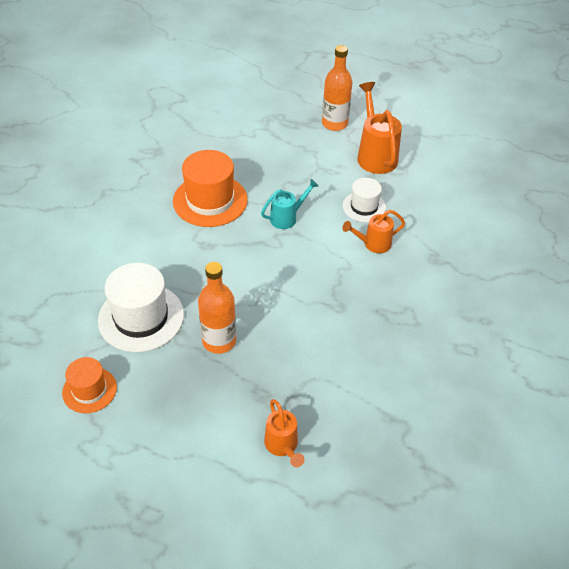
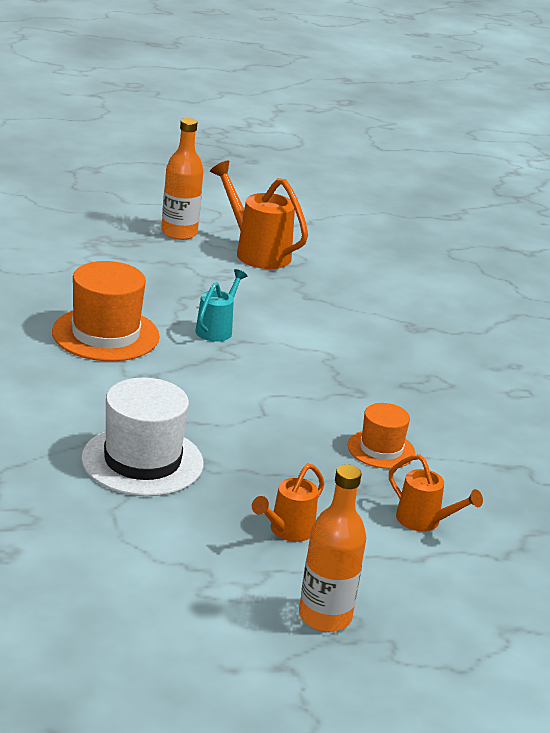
camera: 35 degrees left, 20 degrees down
orange hat [62,357,117,413] -> orange hat moved to [348,403,415,469]
orange bottle [198,262,236,354] -> orange bottle moved to [299,464,366,632]
orange watering can [342,210,405,253] -> orange watering can moved to [252,463,324,542]
white hat [343,178,386,222] -> none

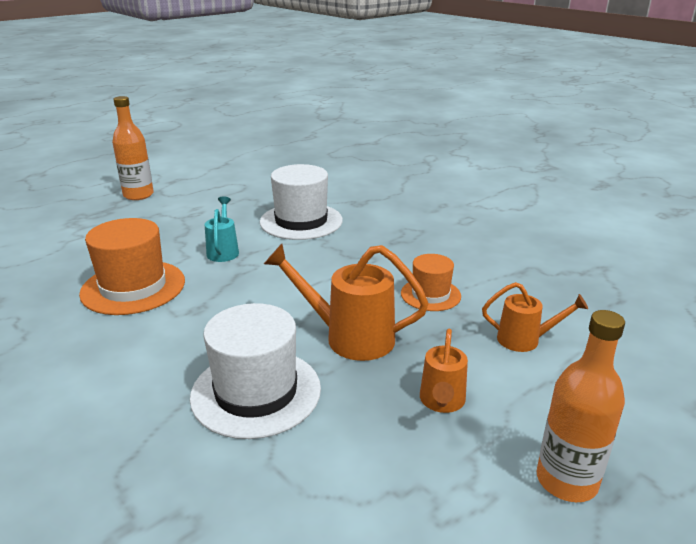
camera: 25 degrees left, 0 degrees up
orange watering can [210,160,308,269] -> orange watering can moved to [264,244,429,361]
none -> white hat [260,164,343,240]

